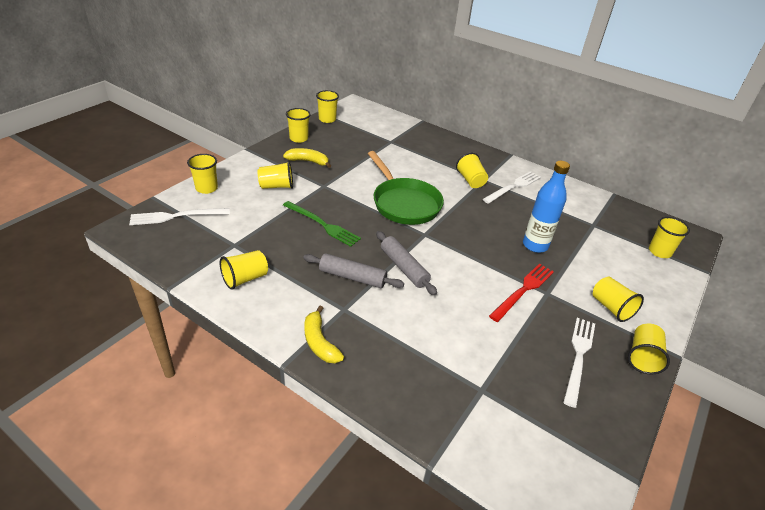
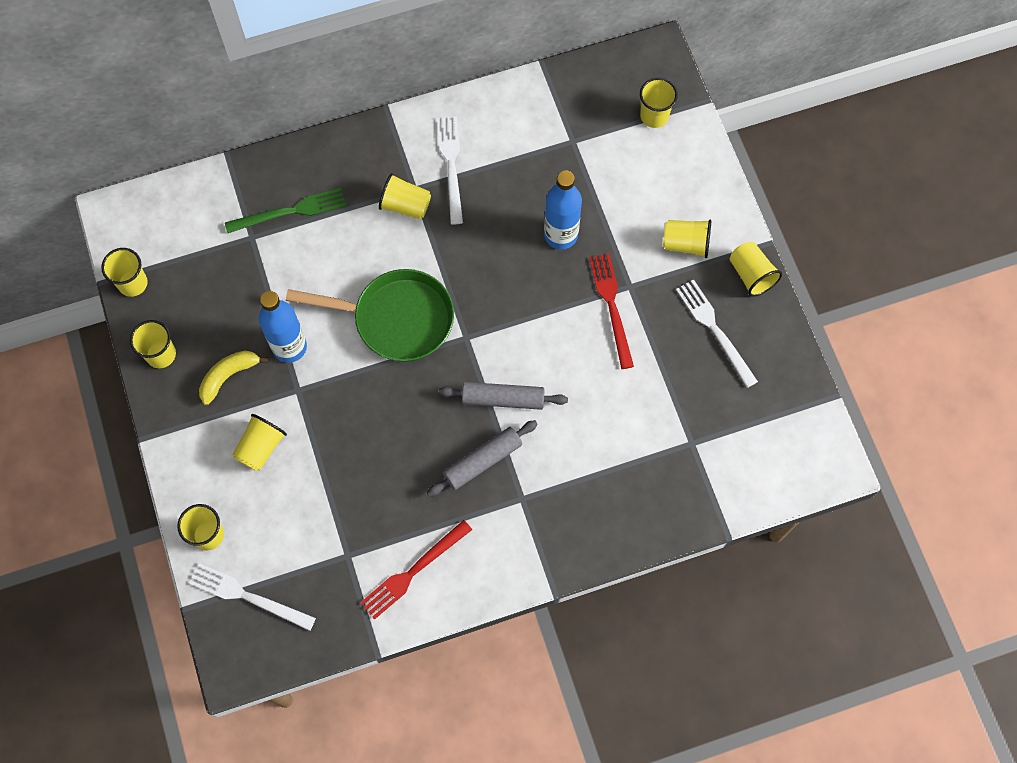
camera: 50 degrees left, 30 degrees up
white fork [129,208,230,225] -> white fork turned 90 degrees clockwise [189,563,316,631]
yellow cup [220,250,268,290] -> red fork [360,520,472,620]
green fork [283,201,361,247] -> green fork moved to [225,188,346,233]
yellow banana [305,306,344,363] -> none
none -> blue bottle [259,291,307,363]

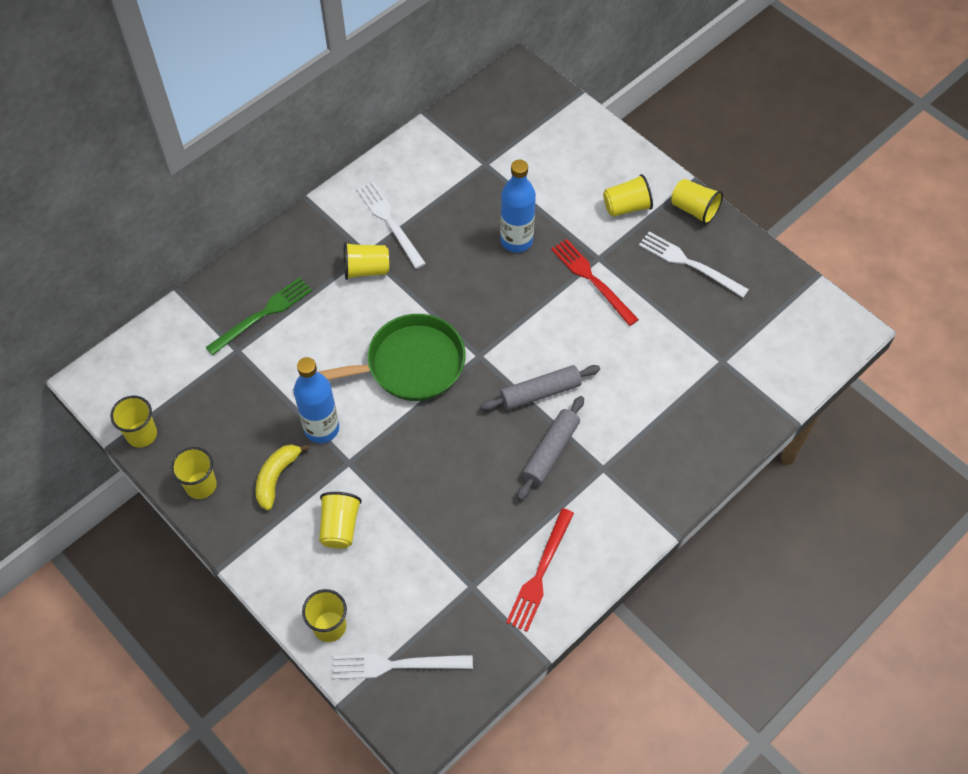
camera: 25 degrees left, 10 degrees down
yellow cup [640,78,678,128] -> none

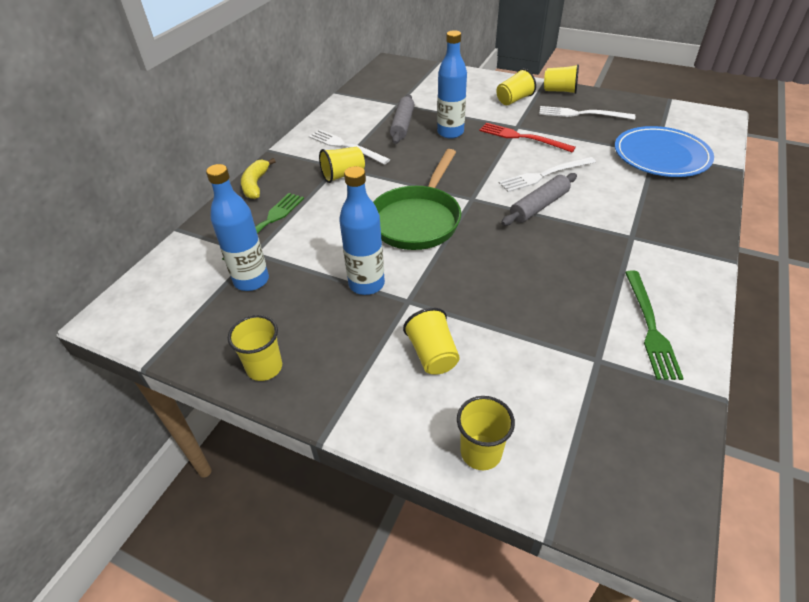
camera: 20 degrees left, 15 degrees down
yellow cup [110,396,157,448] -> none
yellow banana [256,444,310,510] -> yellow banana moved to [241,158,276,199]
green pan [299,314,466,401] -> green pan turned 150 degrees clockwise [373,149,461,250]
white fork [333,654,473,679] -> white fork moved to [499,157,596,192]
red fork [506,508,574,632] -> green fork [625,271,684,380]
grey rolling pin [517,396,584,500] -> grey rolling pin moved to [390,94,415,144]
none -> blue bottle [206,164,269,291]
none -> blue plate [615,126,714,177]

